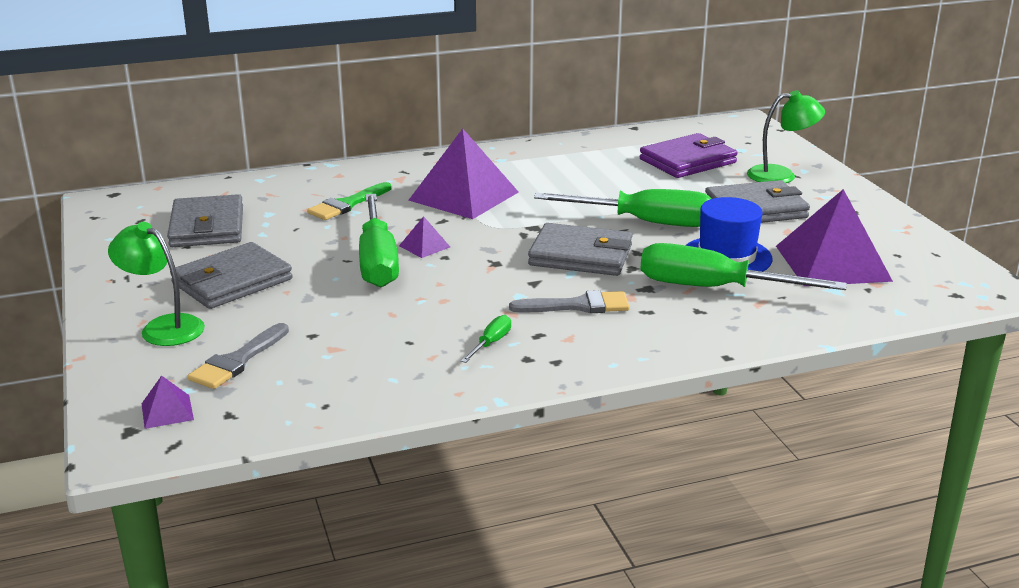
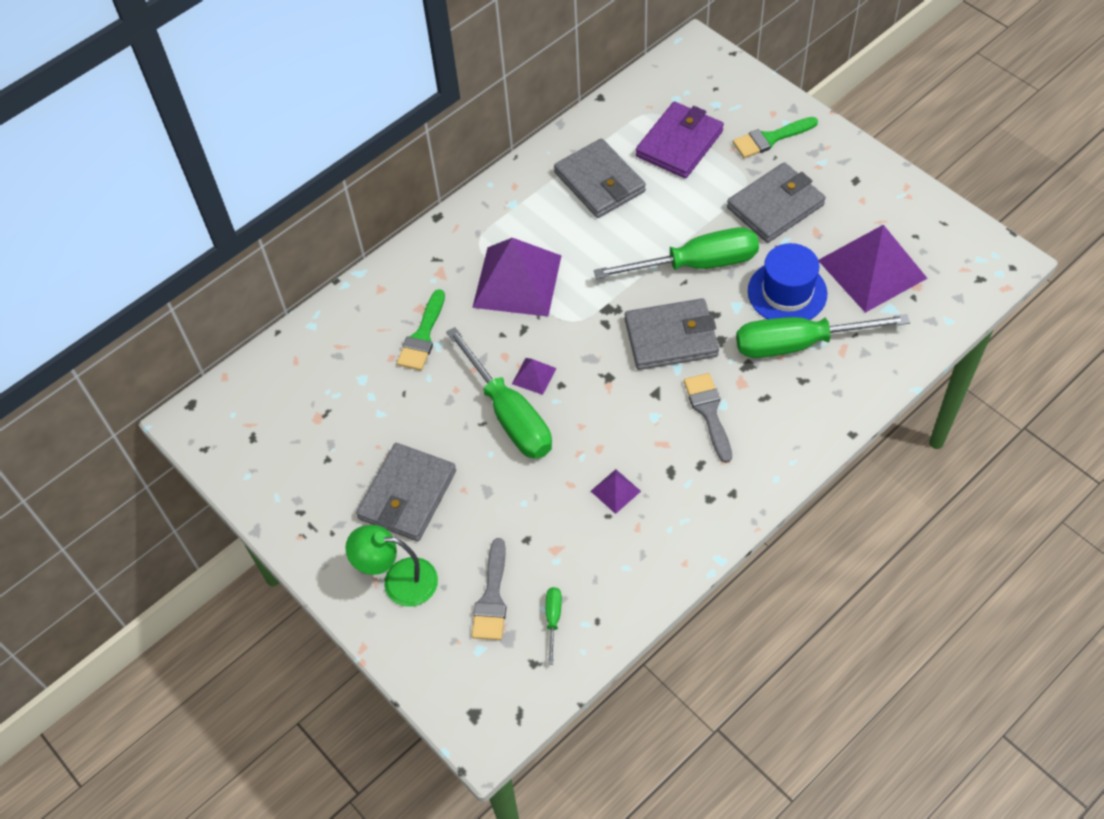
camera: 20 degrees left, 30 degrees up
purple pyramid [142,375,194,429] -> purple pyramid moved to [591,469,641,514]
grey wallet [167,194,243,247] -> grey wallet moved to [554,138,646,218]
green screwdriver [461,315,511,363] -> green screwdriver moved to [546,587,562,665]
grey brush [509,290,630,313] -> grey brush turned 75 degrees counterclockwise [684,373,732,463]
green lamp [747,90,825,183] -> green brush [733,117,818,158]

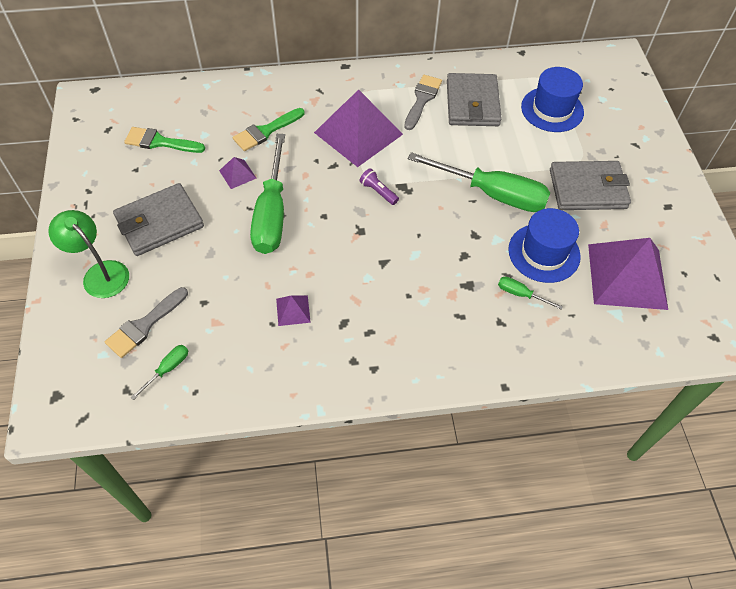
camera: 30 degrees right, 0 degrees up
purple pyramid [512,358,556,395] -> purple pyramid moved to [219,157,256,189]
grey wallet [625,299,719,370] -> none
purple wallet [636,102,724,178] -> blue hat [521,67,584,132]
grey brush [684,373,732,463] -> grey brush moved to [404,75,442,130]
green brush [733,117,818,158] -> green brush moved to [124,127,205,153]
green screwdriver [736,314,910,358] -> green screwdriver [498,277,563,310], size x0.42
none -> purple flashlight [359,168,399,205]

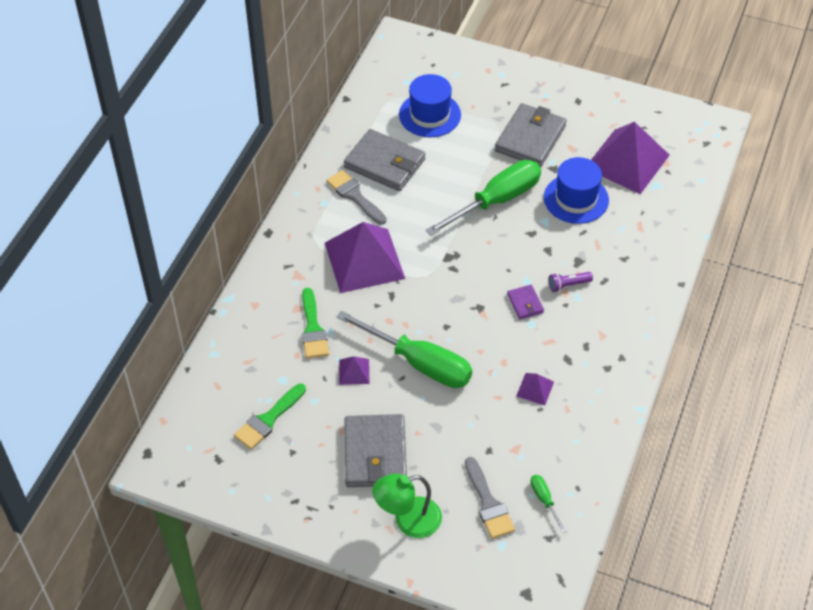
camera: 60 degrees left, 5 degrees down
purple flashlight [359,168,399,205] -> purple flashlight moved to [549,272,593,292]
green screwdriver [498,277,563,310] -> none
none -> purple wallet [507,285,544,319]

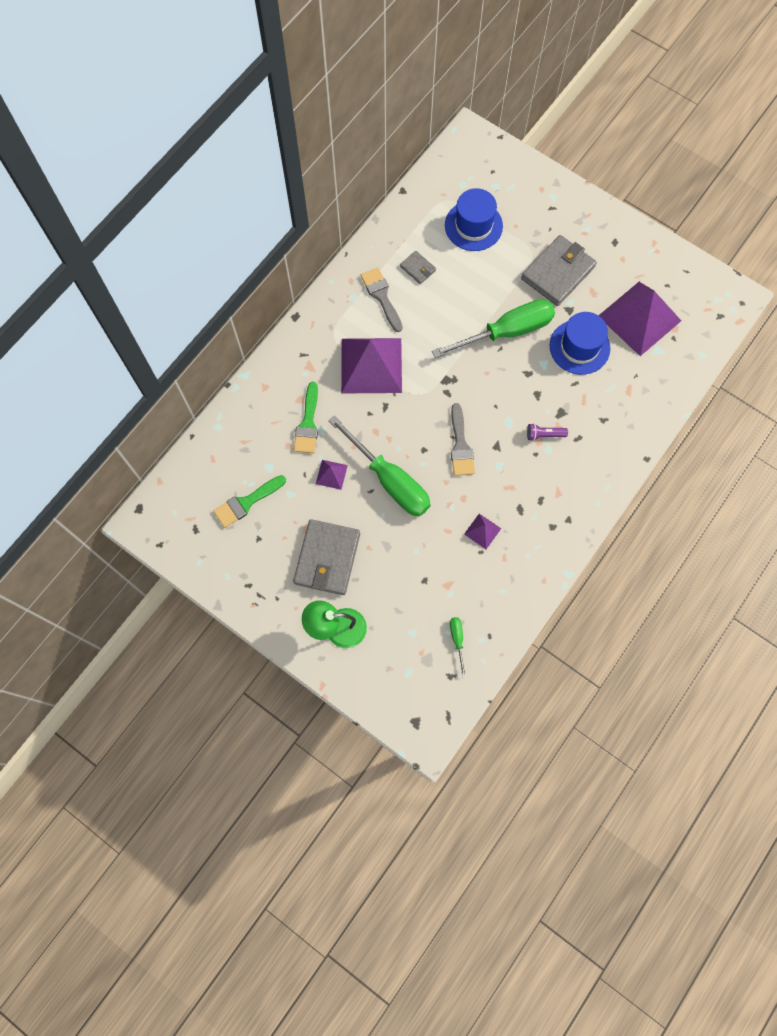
camera: 15 degrees right, 20 degrees up
grey wallet [344,129,425,191] -> grey wallet [400,251,436,284], size x0.48
grey brush [465,457,515,539] -> grey brush moved to [451,403,475,476]
purple wallet [507,285,544,319] -> none

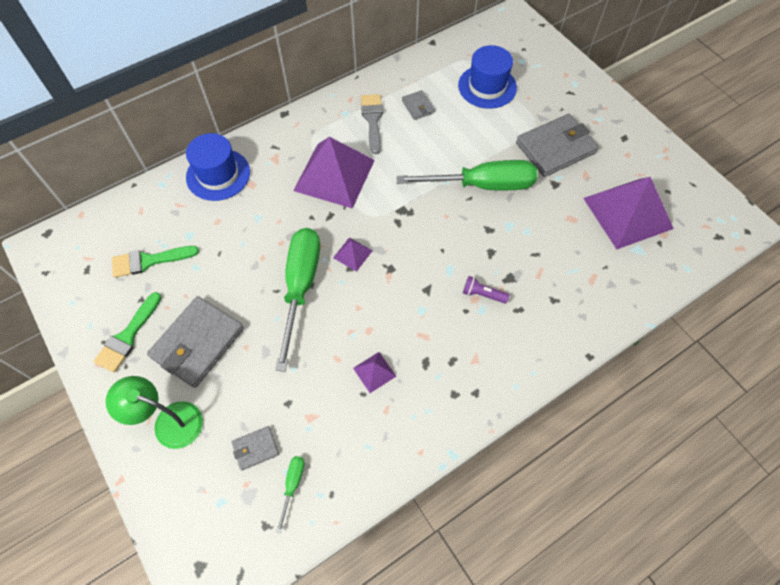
camera: 20 degrees right, 10 degrees down
green brush [294,382,318,454] -> green brush moved to [94,292,161,372]
purple pyramid [316,460,348,490] -> purple pyramid moved to [333,237,372,272]
green screwdriver [328,415,431,516] -> green screwdriver turned 150 degrees counterclockwise [275,228,320,372]
grey brush [451,403,475,476] -> none
blue hat [550,312,610,375] -> blue hat moved to [186,133,250,201]
none -> grey wallet [232,426,279,471]

